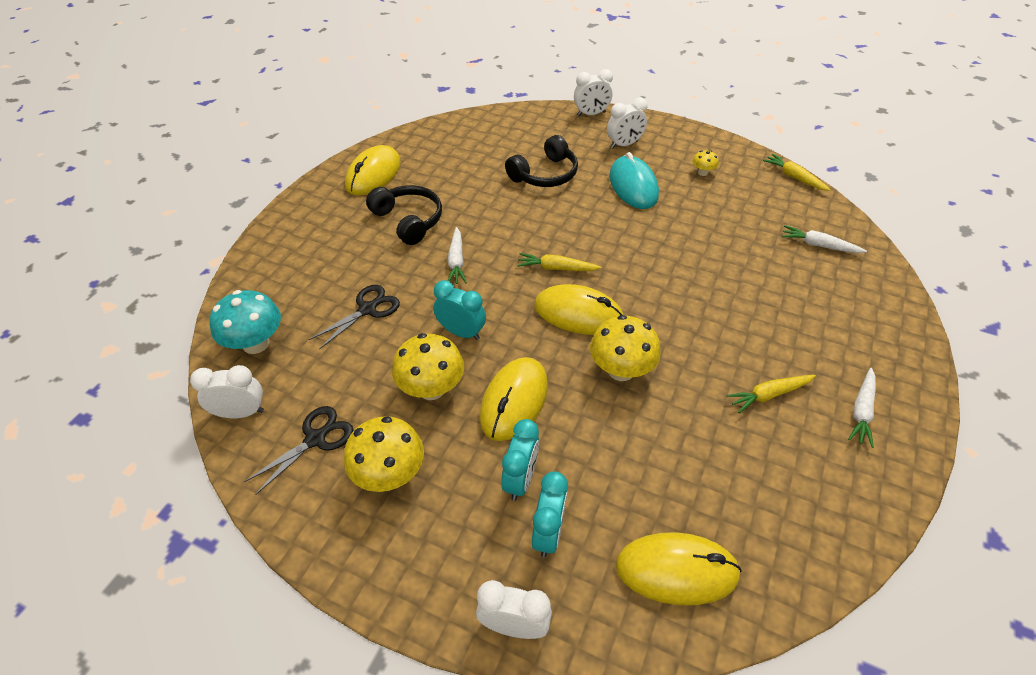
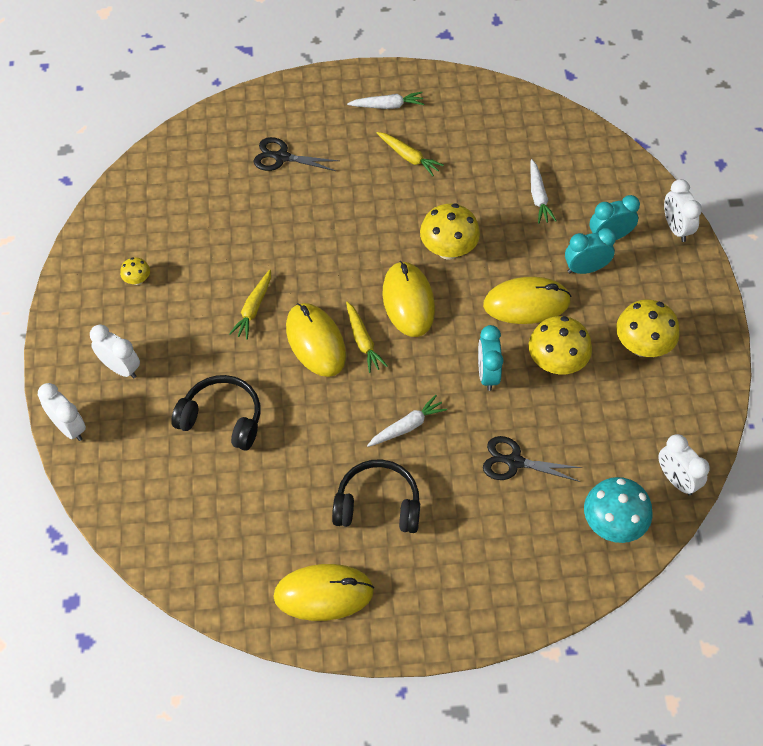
camera: 120 degrees left, 10 degrees up
black scissors [244,406,354,495] -> black scissors moved to [254,137,339,171]
black headphones [366,185,442,245] -> black headphones turned 75 degrees clockwise [332,460,420,533]
turquoise mouse [609,152,659,209] -> none
yellow mouse [615,532,742,605] -> yellow mouse moved to [286,303,346,377]
yellow carrot [763,154,830,191] -> yellow carrot moved to [229,270,271,340]
white carrot [782,225,867,253] -> white carrot moved to [530,159,556,224]

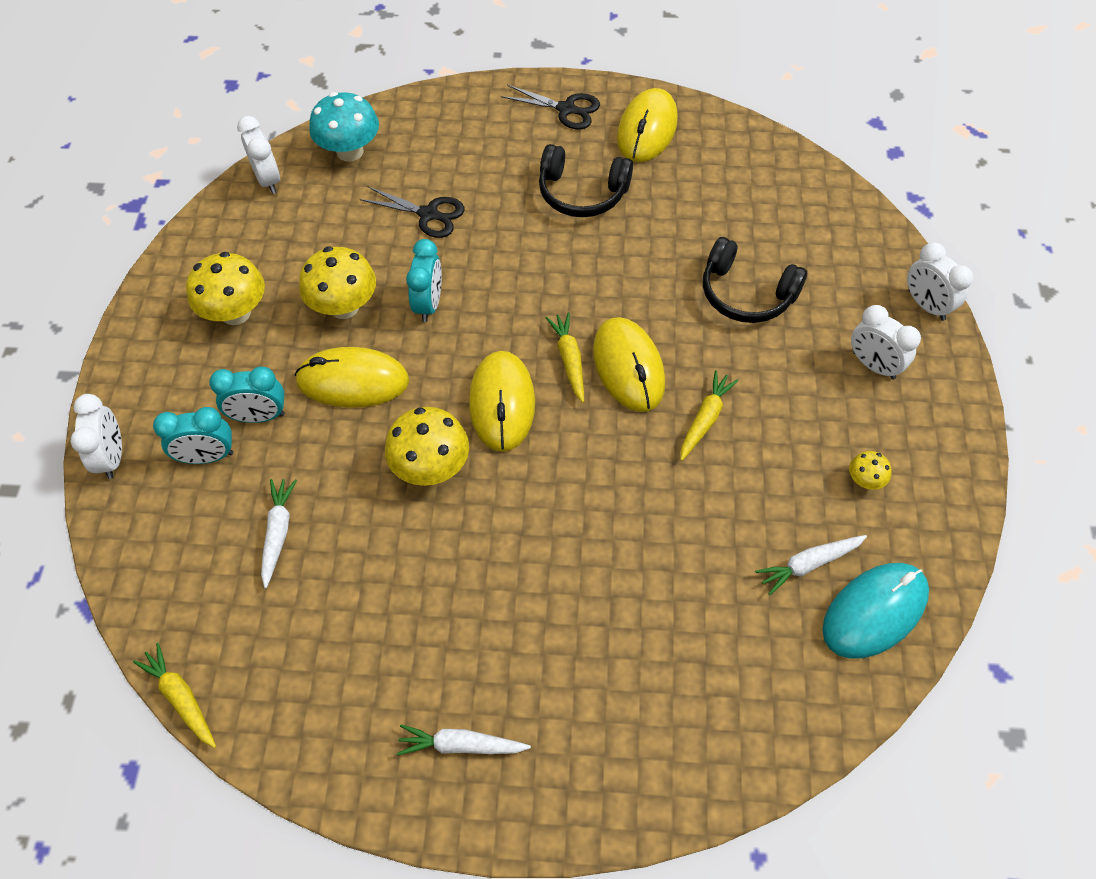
camera: 170 degrees left, 0 degrees up
black scissors [254,137,339,171] -> black scissors moved to [501,85,600,129]
yellow mouse [273,564,374,621] -> yellow mouse turned 75 degrees counterclockwise [617,88,678,162]
white carrot [367,395,447,447] -> white carrot moved to [755,535,867,595]
yellow carrot [377,132,444,176] -> yellow carrot moved to [133,643,216,748]
none -> turquoise mouse [822,563,929,659]

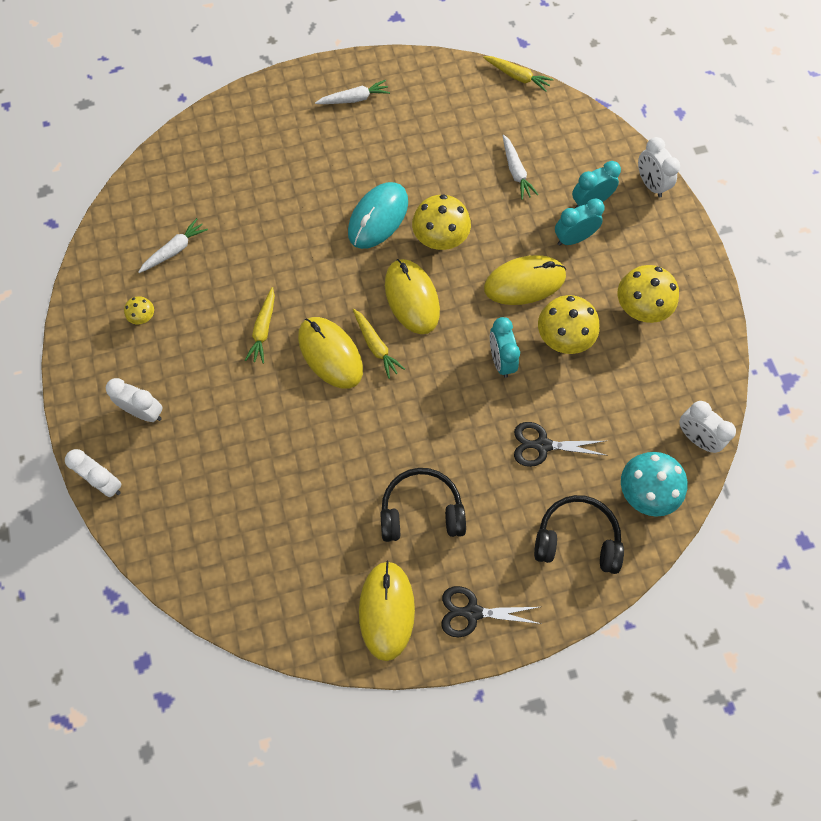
camera: 160 degrees right, 10 degrees up
black headphones [703,237,807,323] -> black headphones moved to [534,495,624,574]
turquoise mouse [822,563,929,659] -> turquoise mouse moved to [348,182,408,249]

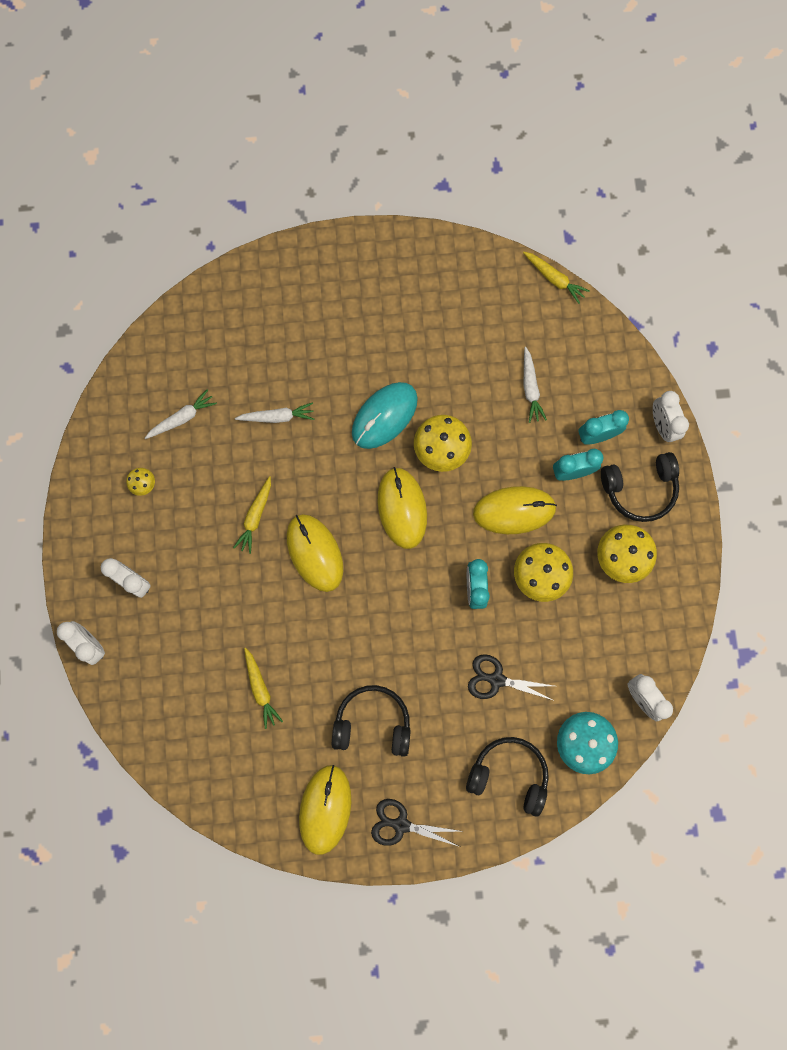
camera: 10 degrees right, 10 degrees up
white carrot [315,80,390,104] -> white carrot moved to [235,402,314,423]
yellow carrot [353,309,405,379] -> yellow carrot moved to [244,648,283,729]
none -> black headphones [601,452,679,522]

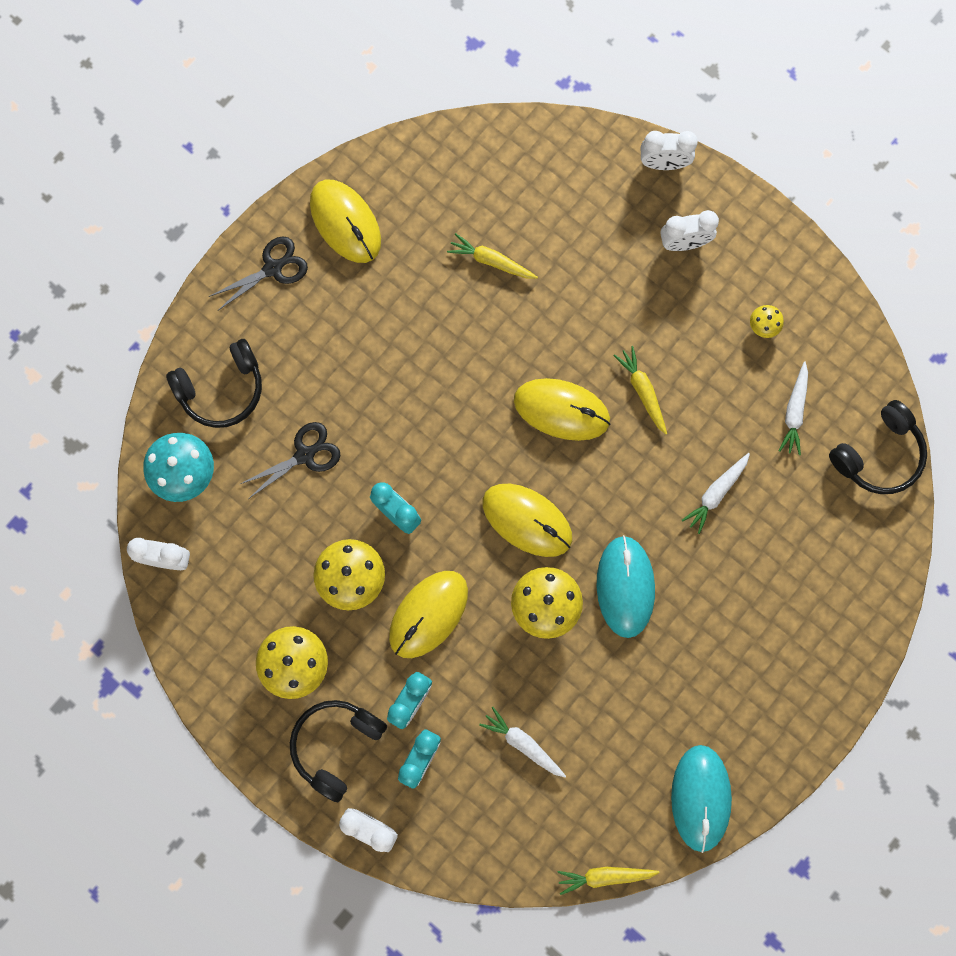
camera: 135 degrees right, 0 degrees up
black headphones [332,685,411,757] -> black headphones moved to [829,400,927,494]
none -> turquoise mouse [671,745,732,853]

